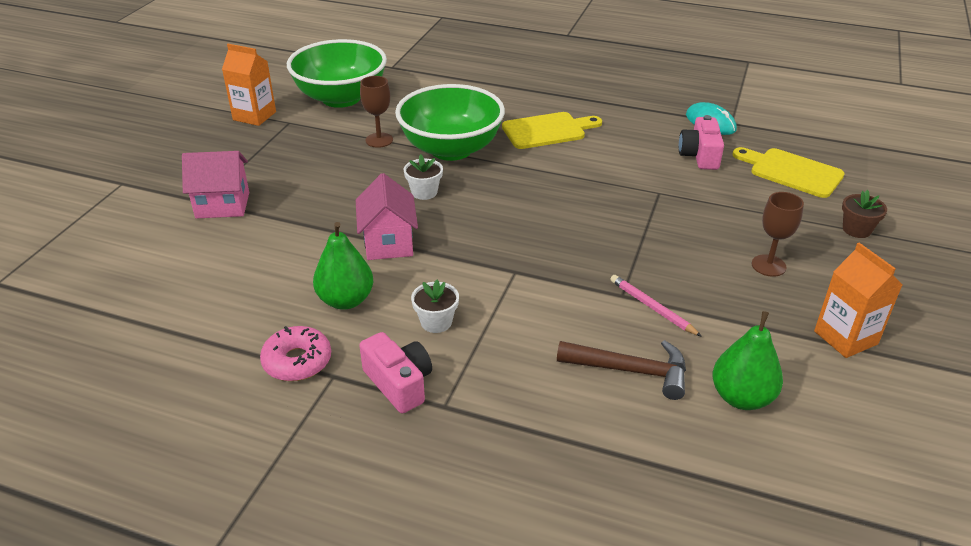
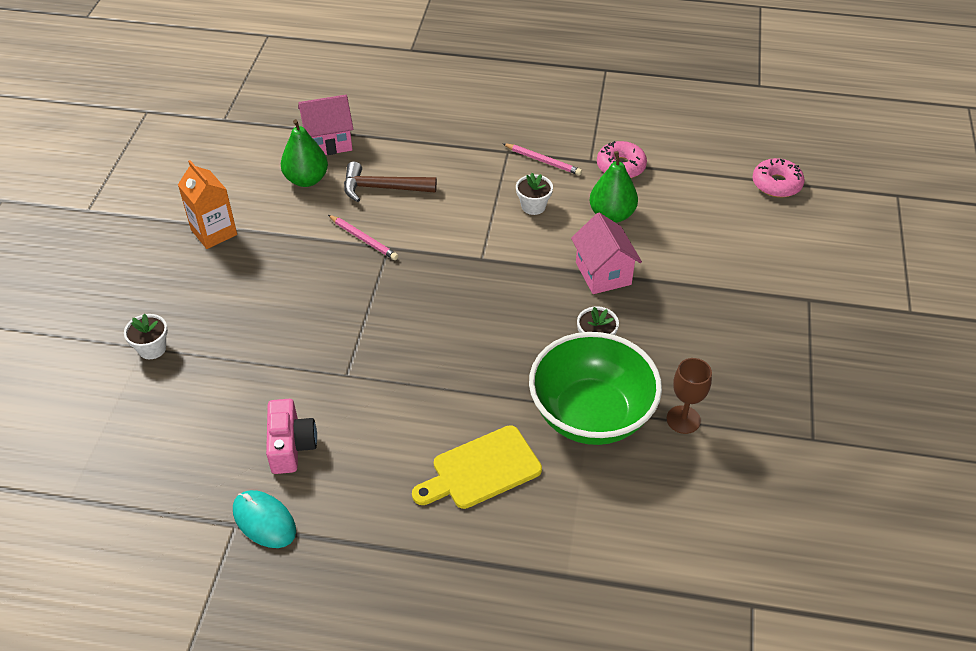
camera: 170 degrees right, 10 degrees up
pink house [182,151,249,219] -> pink house moved to [298,95,354,155]
orange carton [222,44,276,126] -> none
green bowl [287,39,387,108] -> none
pink camera [359,332,432,413] -> pink pencil [502,143,582,175]
yellow cutting board [732,147,845,198] -> none
brown goblet [752,192,804,277] -> none
brown flower pot [842,190,887,238] -> white flower pot [124,314,168,359]
none -> pink donut [753,158,805,197]

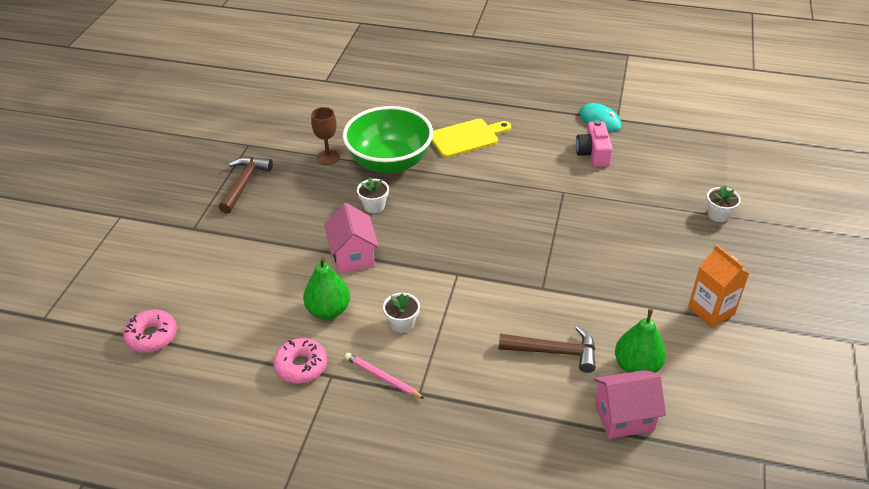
camera: 175 degrees left, 5 degrees down
pink pencil [328,215,398,260] -> none
none -> brown hammer [218,157,273,214]

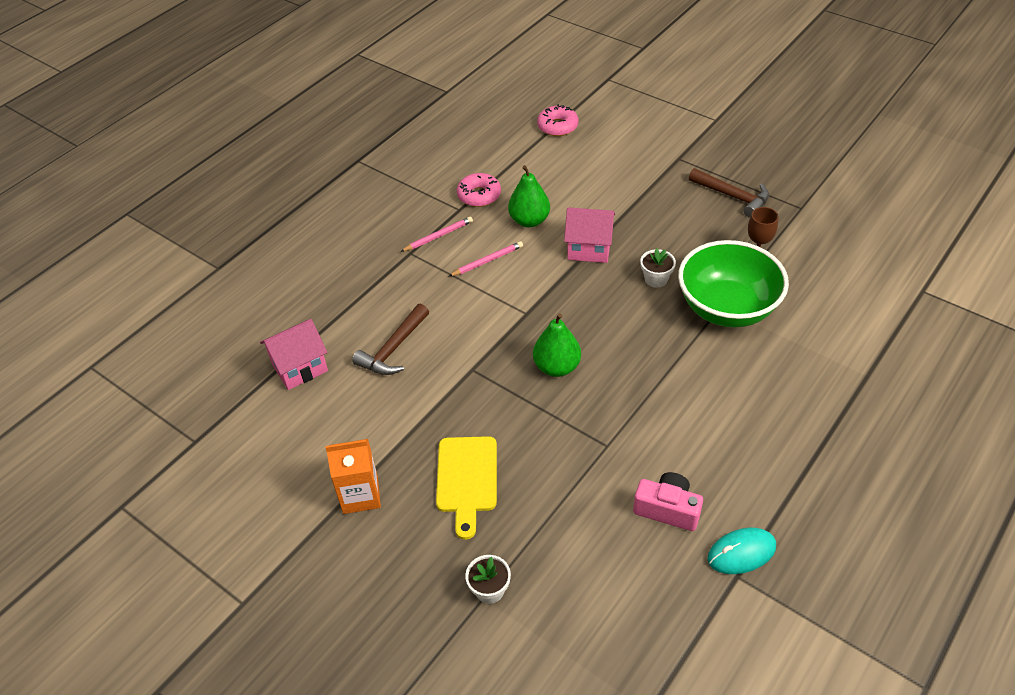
camera: 115 degrees right, 5 degrees up
white flower pot [383,293,420,333] -> pink pencil [449,241,523,276]
yellow cutting board [431,119,511,158] -> yellow cutting board moved to [436,436,497,540]
pink house [594,370,666,439] -> pink house turned 45 degrees clockwise [260,319,328,390]
green pear [615,309,666,373] -> green pear moved to [533,313,581,377]

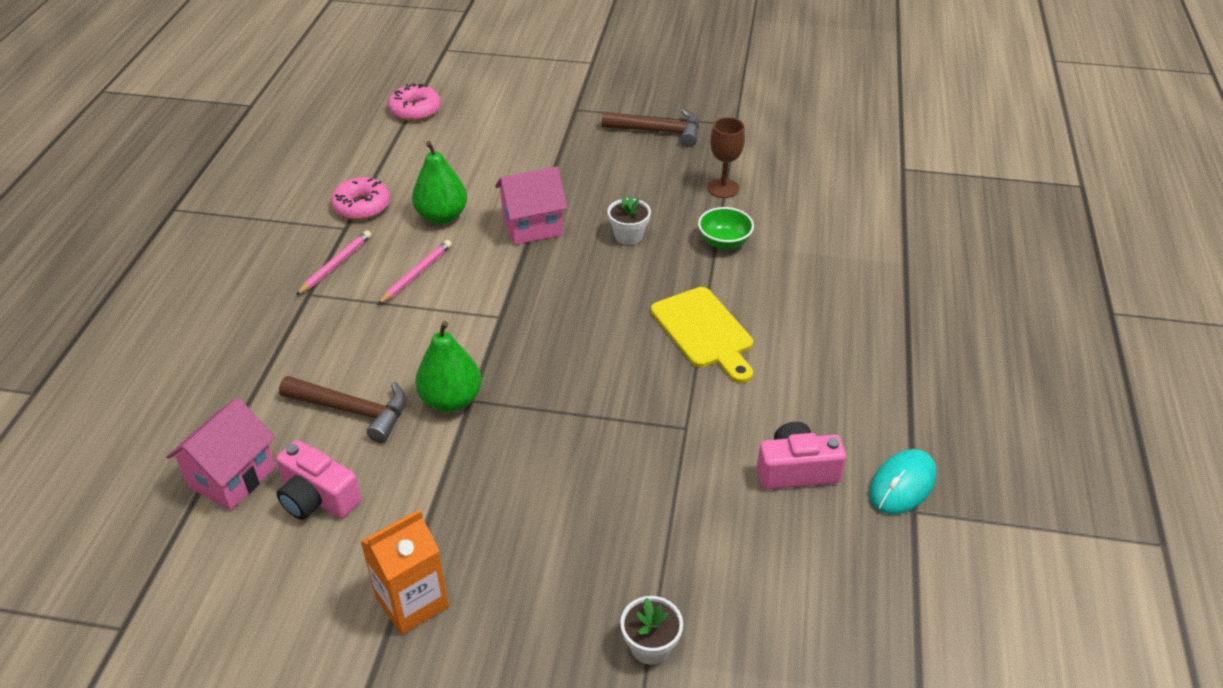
camera: 30 degrees left, 5 degrees down
brown hammer [352,304,429,375] -> brown hammer turned 75 degrees counterclockwise [279,376,406,443]
yellow cutting board [436,436,497,540] -> yellow cutting board moved to [651,287,753,383]
green pear [533,313,581,377] -> green pear moved to [415,321,481,412]
green bowl [678,240,789,328] -> green bowl [698,207,754,249], size x0.44
none -> pink camera [276,440,361,520]

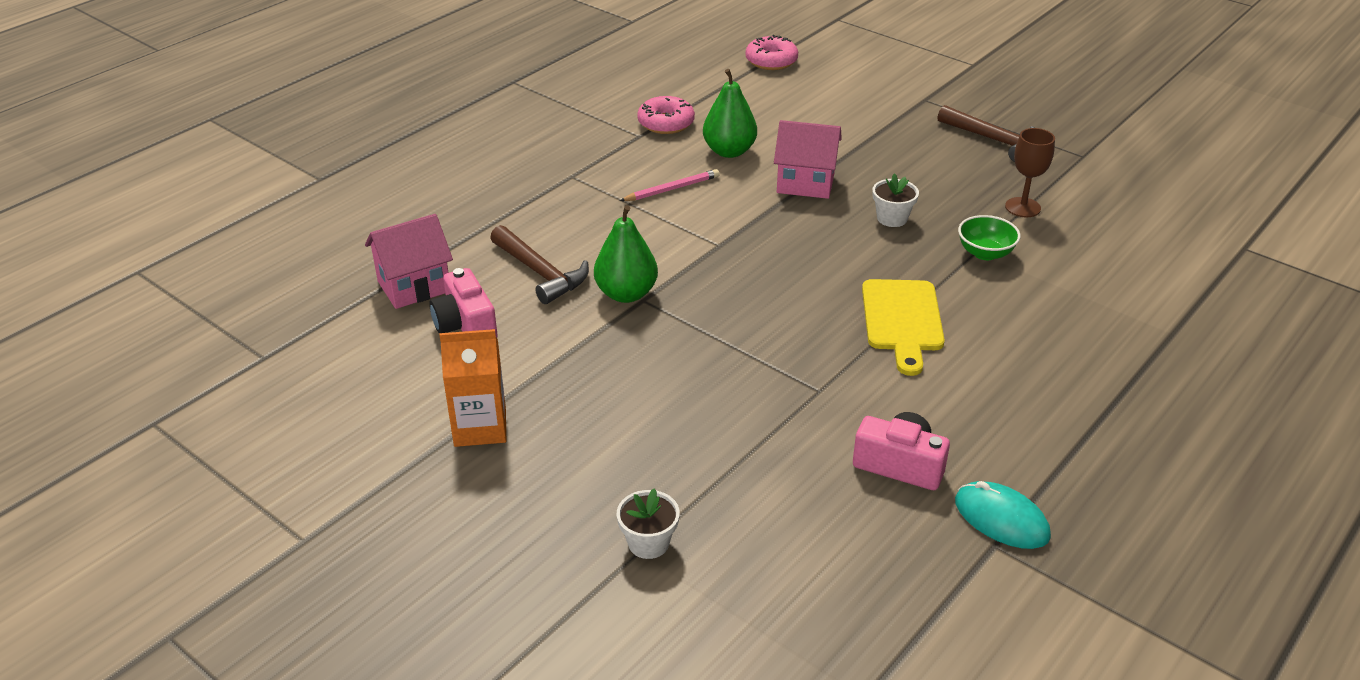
camera: 30 degrees right, 5 degrees down
pink pencil [296,230,371,295] -> none
turquoise mouse [869,449,937,514] -> turquoise mouse turned 60 degrees clockwise [955,481,1051,549]

